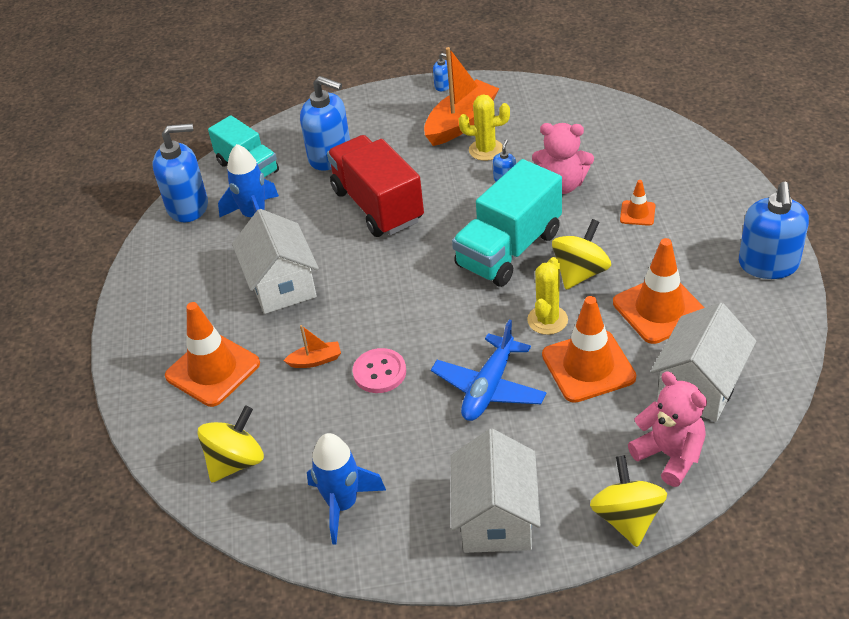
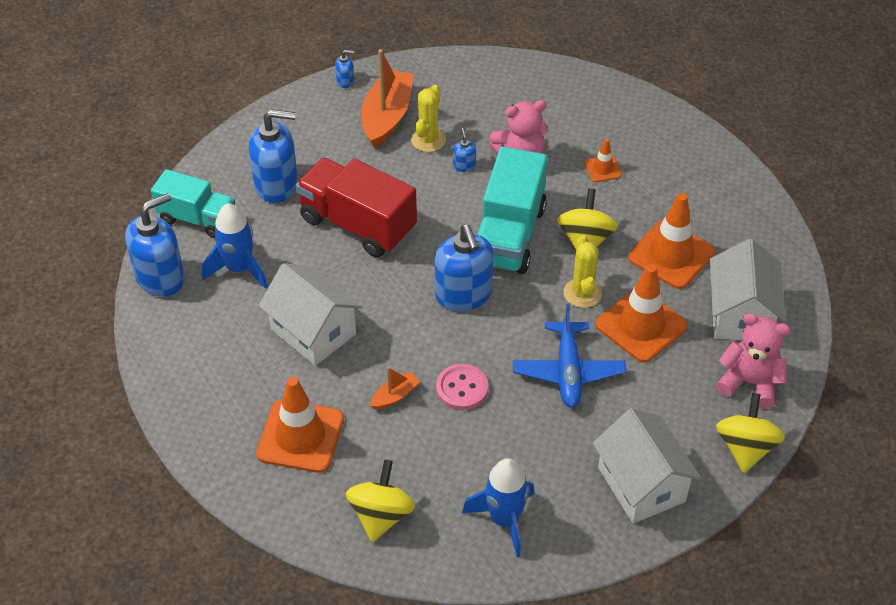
camera: 30 degrees left, 5 degrees up
yellow cactus [459,94,510,161] -> yellow cactus turned 45 degrees counterclockwise [411,85,446,152]
yellow spinning top [590,455,667,547] -> yellow spinning top turned 45 degrees clockwise [716,393,785,473]
blue soap dispenser [739,182,809,279] -> blue soap dispenser moved to [435,225,494,311]

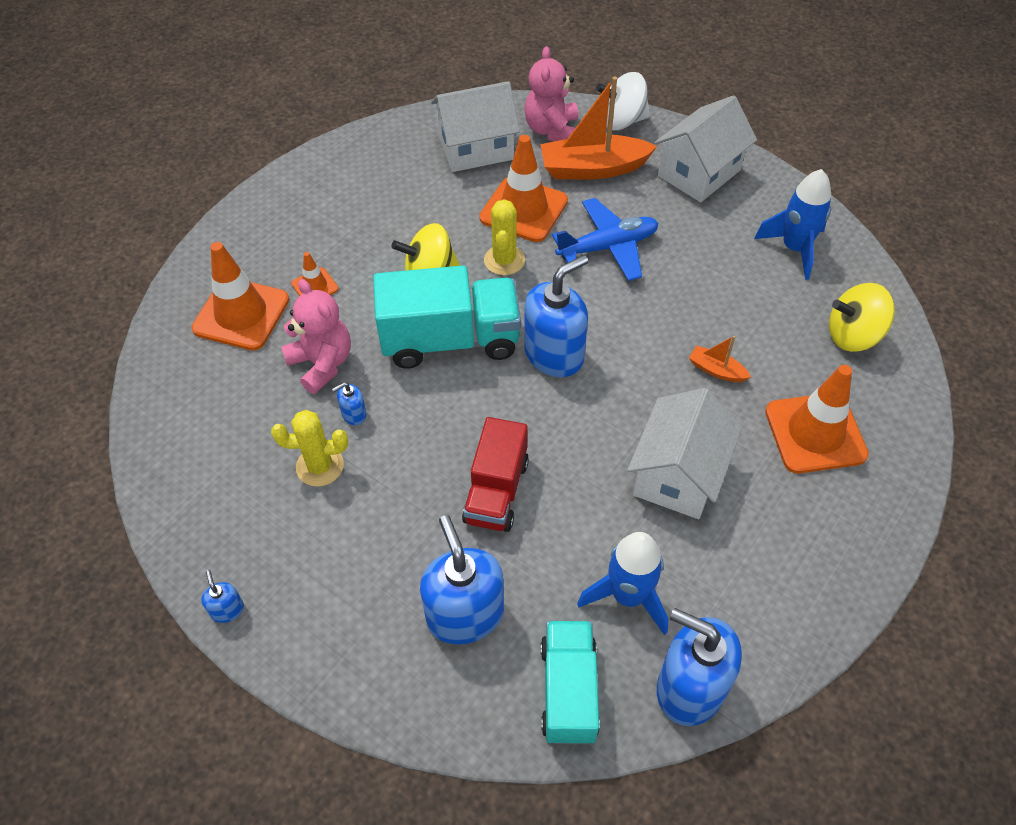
camera: 110 degrees left, 5 degrees up
red truck [296,158,417,257] -> red truck [462,417,529,532], size x0.66
orange boat [361,49,413,148] -> orange boat moved to [540,76,657,179]
pink button [436,364,488,410] -> none
yellow cactus [563,235,602,308] -> yellow cactus turned 60 degrees counterclockwise [484,199,525,275]
orange traffic cone [628,193,715,289] -> orange traffic cone moved to [192,242,289,351]
yellow spinning top [716,393,785,473] -> white spinning top [596,72,650,131]

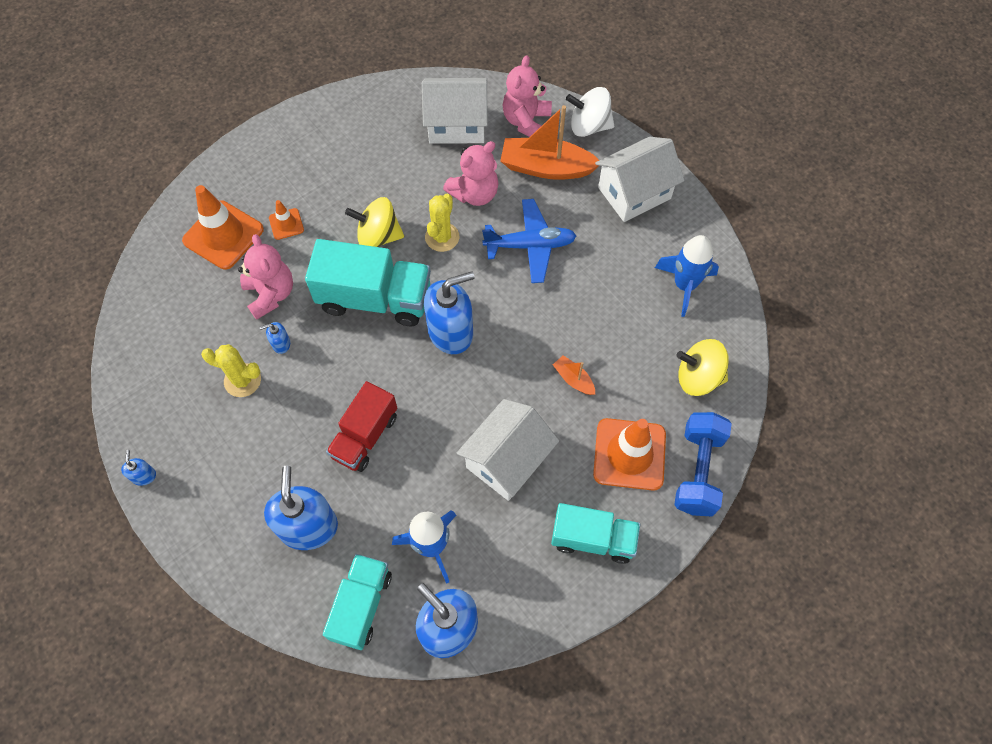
camera: 15 degrees right, 10 degrees up
orange traffic cone [480,135,568,242] -> pink teddy bear [443,141,499,206]
none -> turquoise truck [551,503,641,564]
none -> blue dumbbell [674,412,732,517]

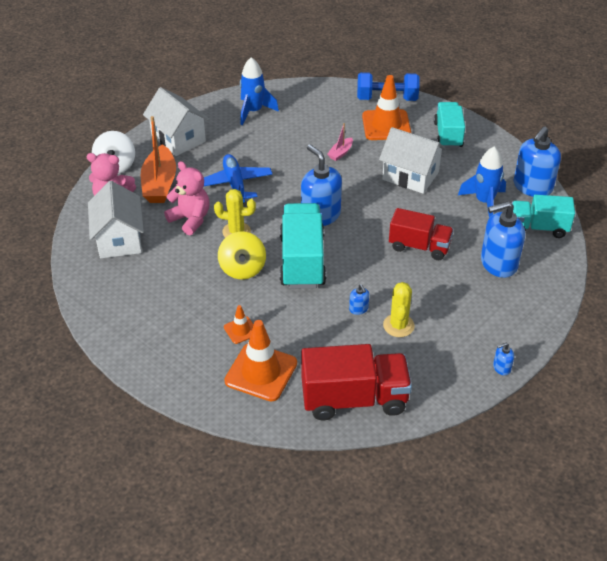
camera: 100 degrees left, 20 degrees down
pink teddy bear [238,234,293,320] -> none
orange boat [553,355,595,395] -> pink boat [327,123,353,161]
yellow spinning top [677,339,729,396] -> none
none -> red truck [301,344,412,421]

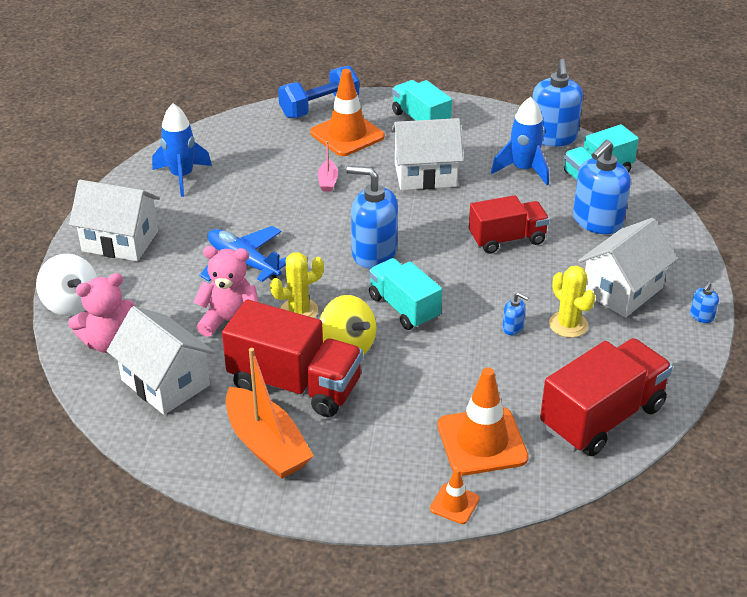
camera: 35 degrees left, 5 degrees down
orange boat [141,116,176,203] -> orange boat moved to [226,348,314,479]
orange traffic cone [224,305,254,344] -> orange traffic cone moved to [430,468,480,524]
turquoise truck [280,203,326,289] -> turquoise truck [369,258,442,330], size x0.66
none -> red truck [222,300,363,417]
none -> white house [578,218,677,317]

